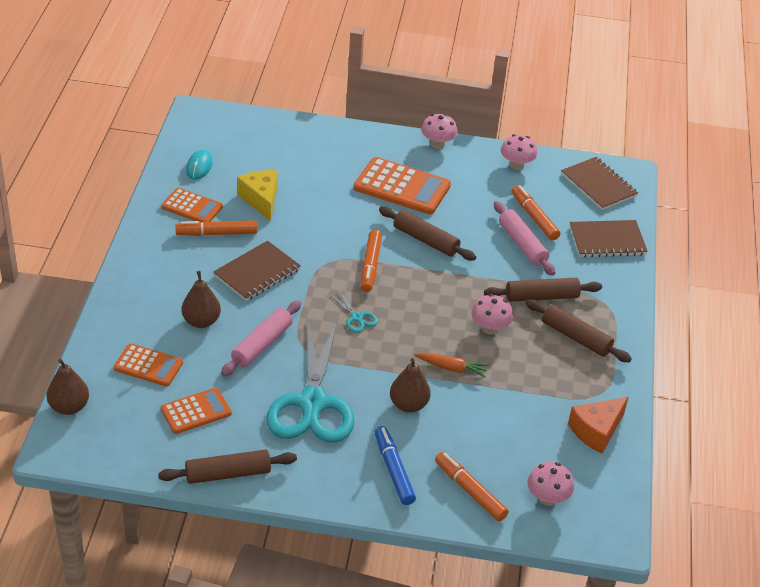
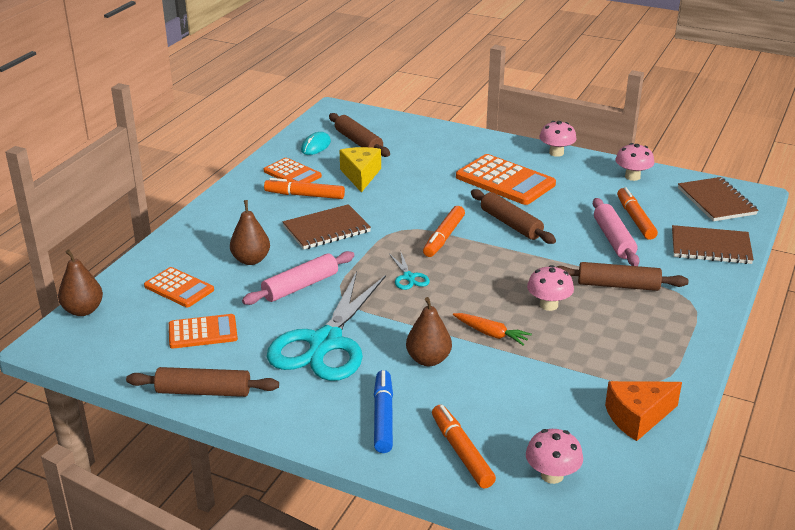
camera: 20 degrees right, 10 degrees down
brown rolling pin [526,299,632,362] -> brown rolling pin moved to [329,113,390,157]

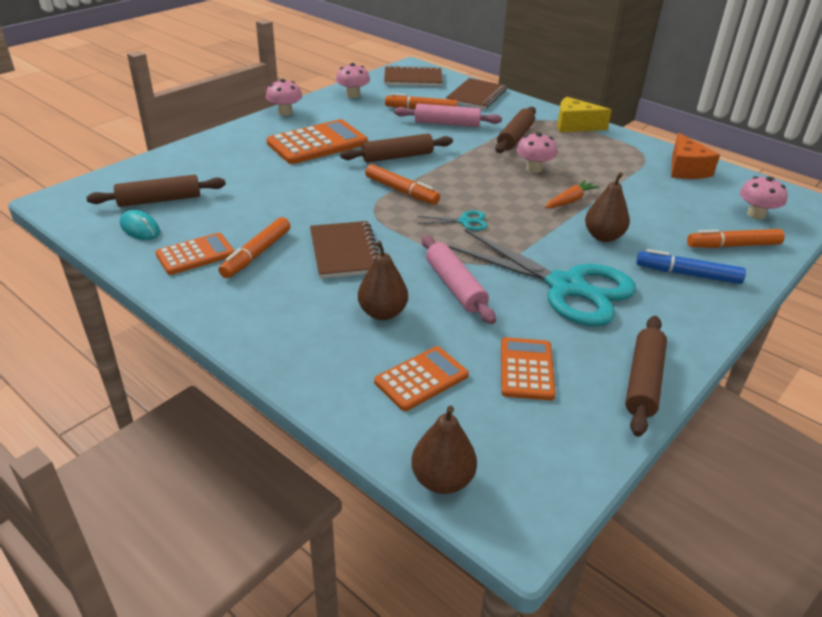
camera: 75 degrees left, 5 degrees up
yellow cheese [340,147,381,192] -> yellow cheese moved to [557,97,612,132]

